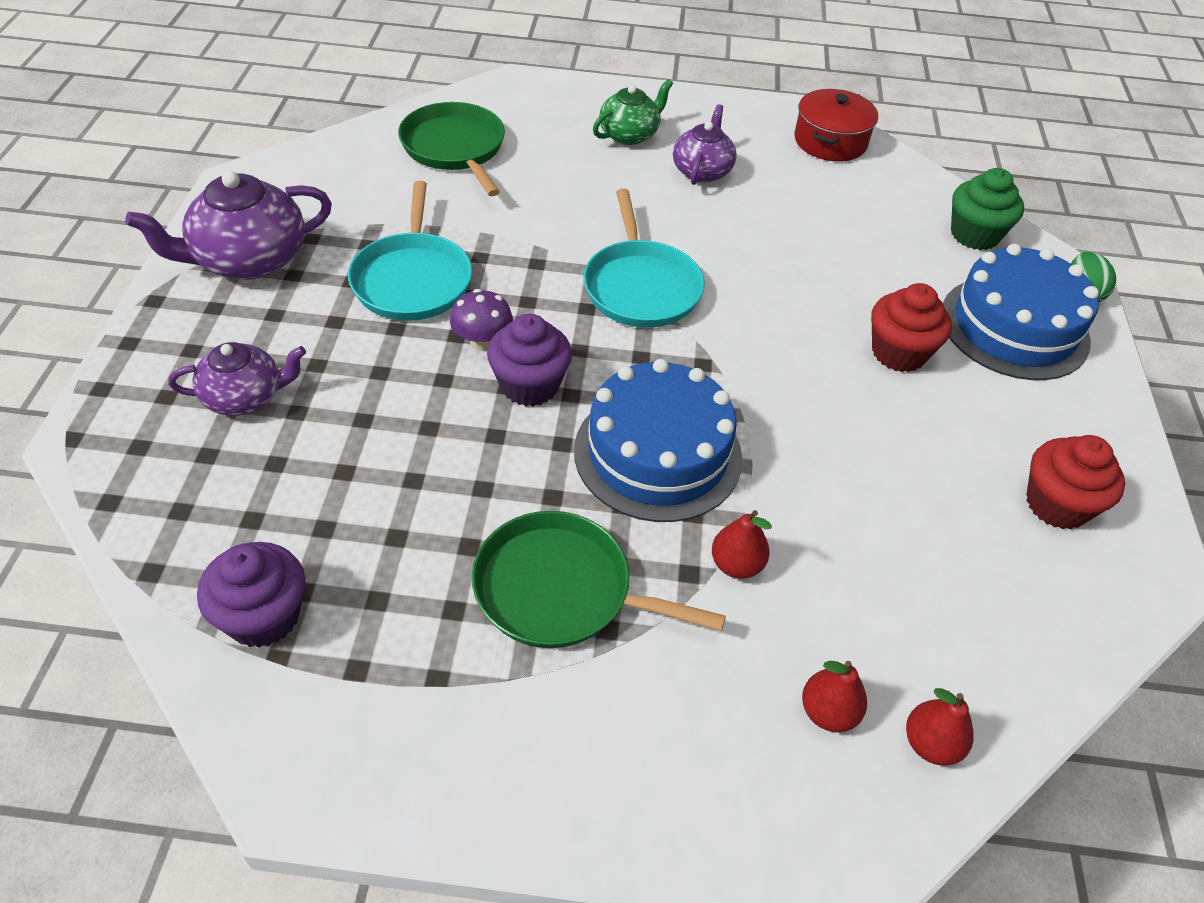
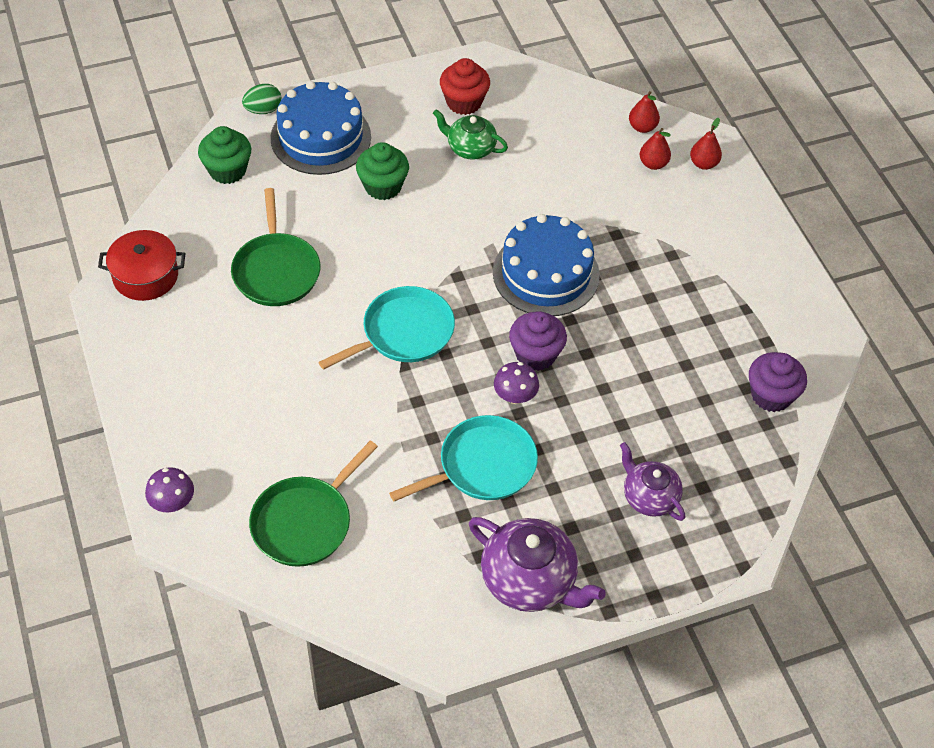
camera: 115 degrees left, 5 degrees up
green pan [472,511,726,648] -> green pan moved to [231,188,320,306]
green teapot [593,79,673,145] -> green teapot moved to [433,109,508,160]
purple teapot [673,104,737,185] -> none
red pear [712,510,772,579] -> red pear moved to [690,118,722,170]
red cupcake [871,283,952,372] -> green cupcake [356,142,409,200]
none -> purple mushroom [145,467,194,512]

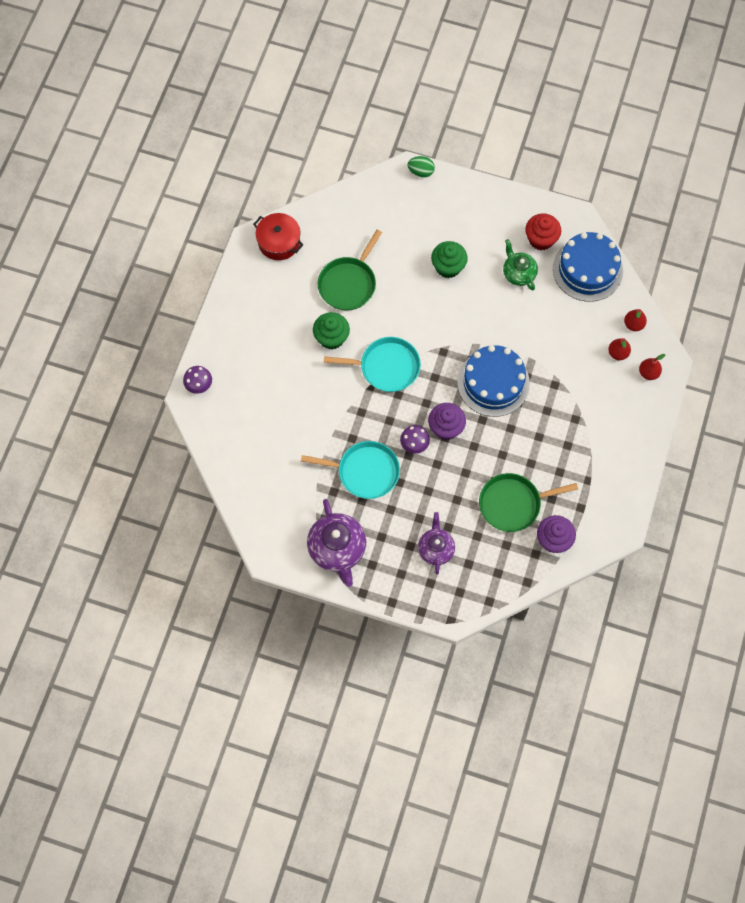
camera: 40 degrees right, 15 degrees up
green cupcake [198,126,251,184] -> green cupcake moved to [313,312,350,350]
green pan [249,441,378,567] -> green pan moved to [479,473,578,532]
blue cake [271,81,371,175] -> blue cake moved to [553,232,623,302]

